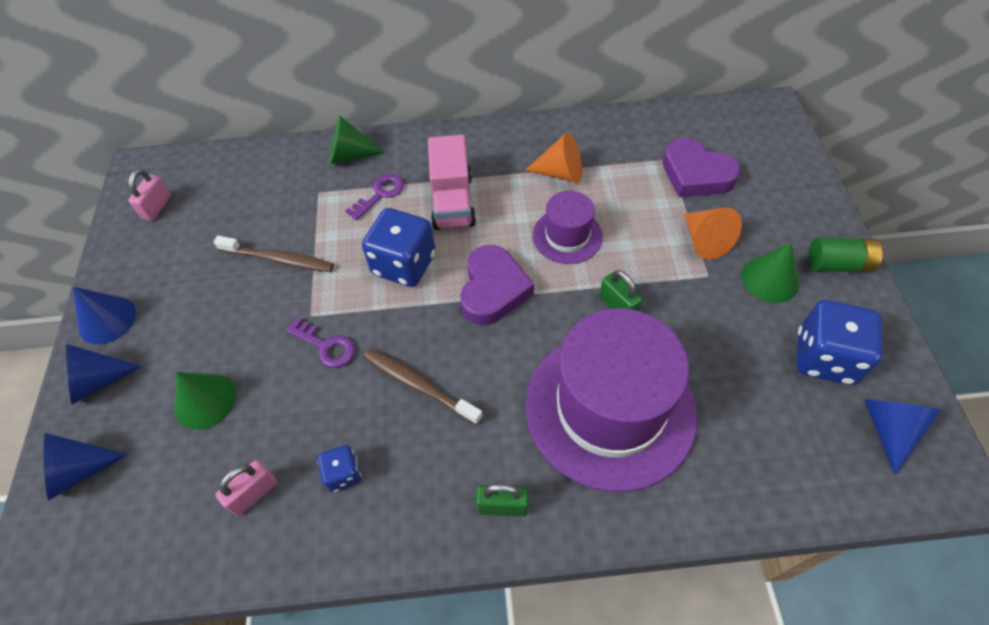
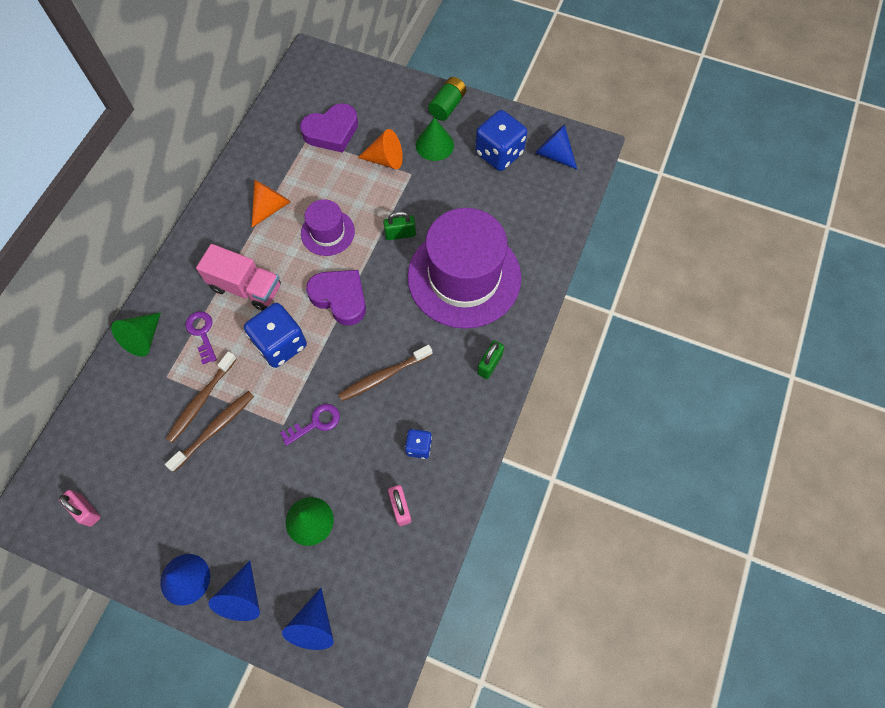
camera: 65 degrees left, 10 degrees up
none -> brown toothbrush [166,351,237,443]

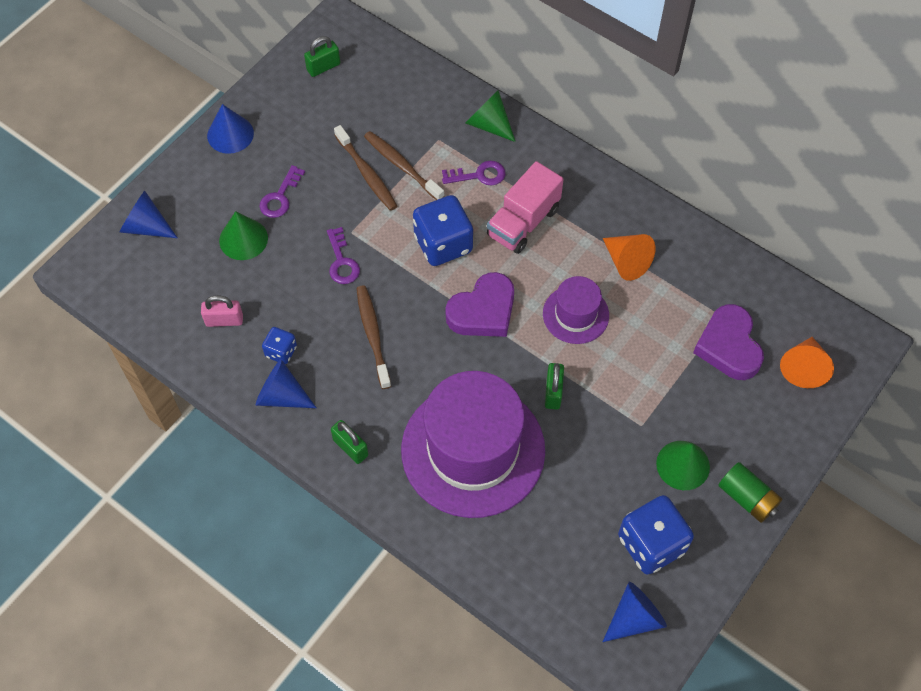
camera: 105 degrees right, 5 degrees down
pink padlock [58,490,101,527] -> green padlock [304,36,340,77]
blue cone [208,561,260,621] -> blue cone moved to [256,359,316,408]
orange cone [358,129,403,169] -> orange cone moved to [780,337,834,388]
none -> purple key [260,165,305,218]

